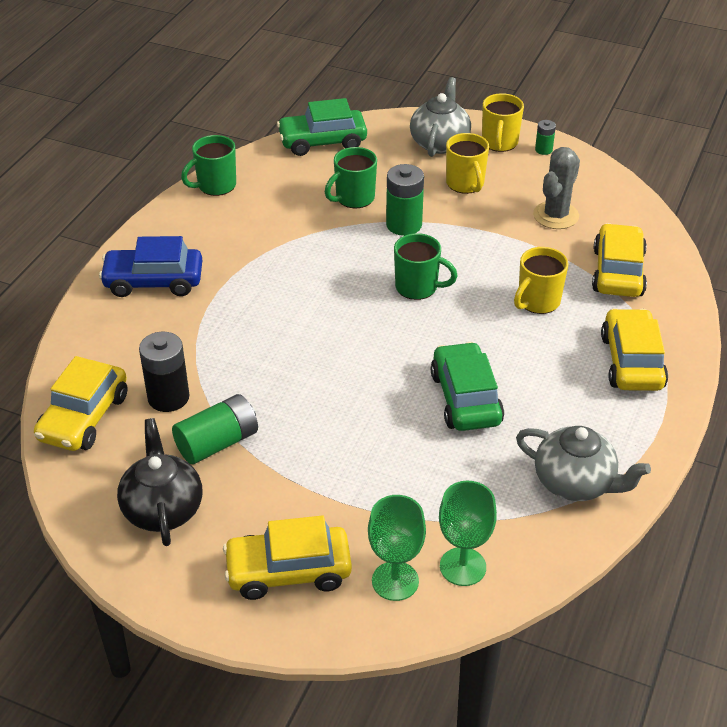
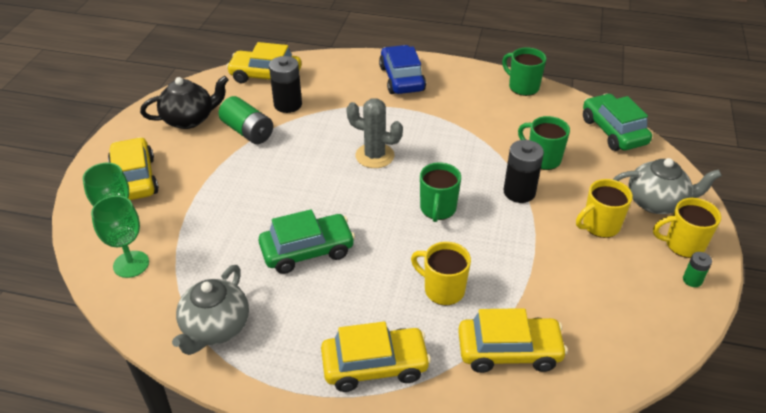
camera: 80 degrees right, 0 degrees up
green battery [386,164,424,236] -> black battery [504,140,544,203]
grey cactus [533,147,580,229] -> grey cactus moved to [346,98,403,168]

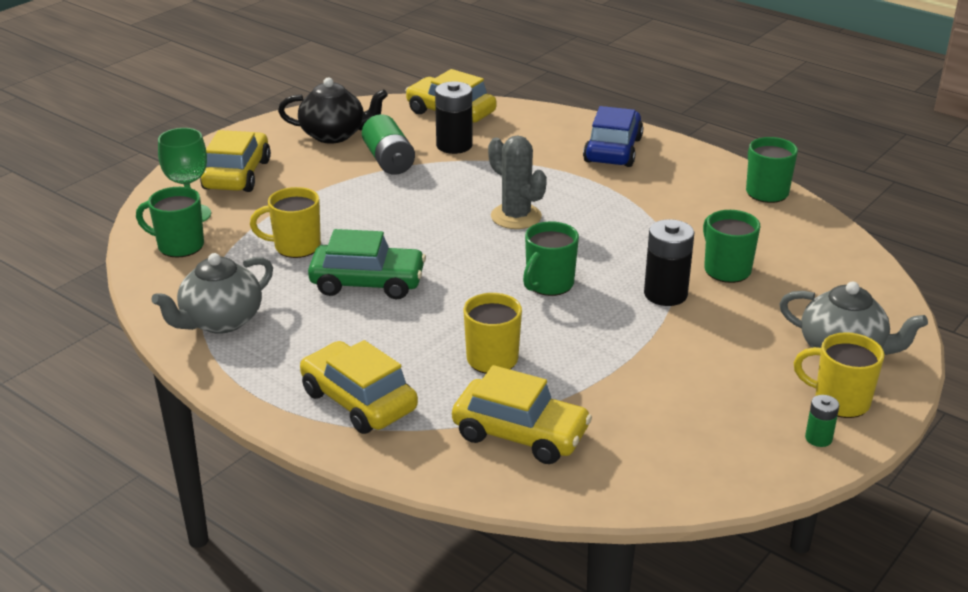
camera: 25 degrees right, 10 degrees down
green goblet [91,196,149,278] -> green mug [136,187,204,257]
yellow car [321,321,431,392] -> yellow car turned 150 degrees counterclockwise [300,340,418,434]
yellow mug [576,179,633,238] -> yellow mug moved to [250,187,321,258]
green car [583,93,652,151] -> none

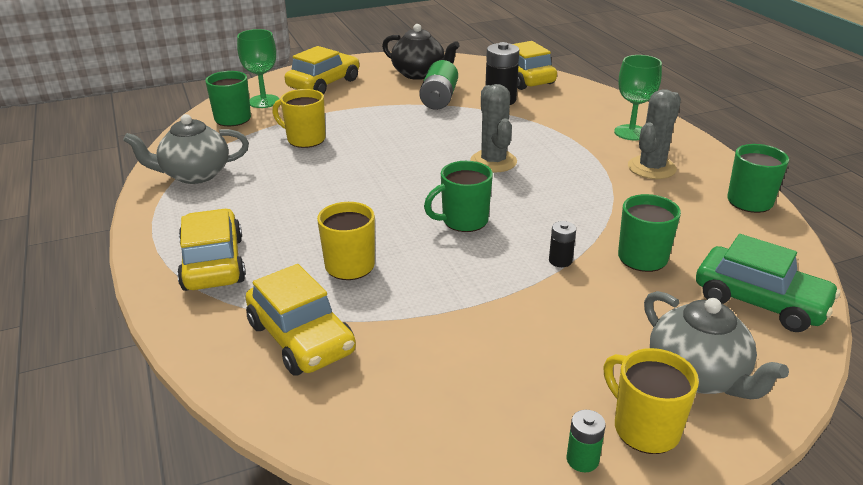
camera: 30 degrees right, 0 degrees up
green car [308,229,426,299] -> green car moved to [696,234,840,332]
blue car [583,106,643,167] -> green goblet [614,55,662,140]
black battery [644,219,695,306] -> black battery [549,221,576,267], size x0.53
none -> grey cactus [628,89,681,179]

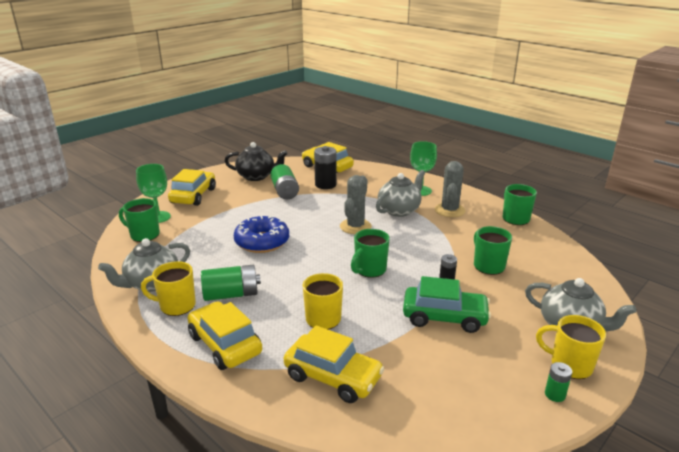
camera: 25 degrees left, 5 degrees down
yellow mug [272,89,326,148] -> yellow mug moved to [141,261,196,316]
grey cactus [470,84,517,173] -> grey cactus turned 60 degrees clockwise [340,175,372,234]
green car [696,234,840,332] -> green car moved to [403,276,491,333]
none -> green battery [201,265,261,301]
none -> blue donut [234,216,289,253]
none -> grey teapot [376,170,425,217]

